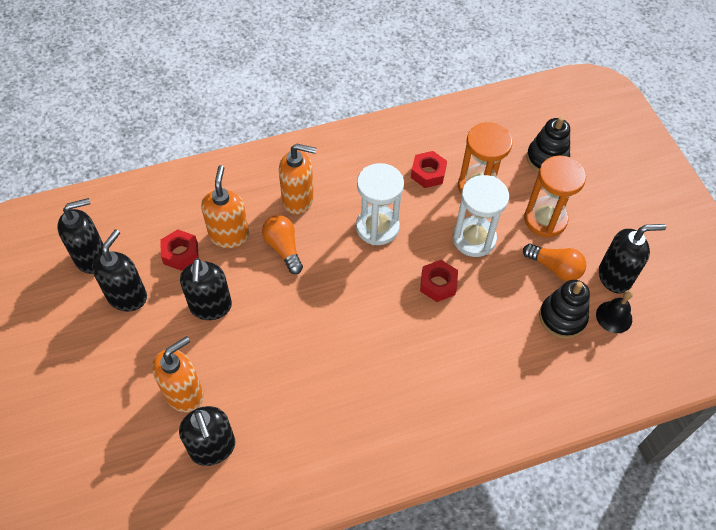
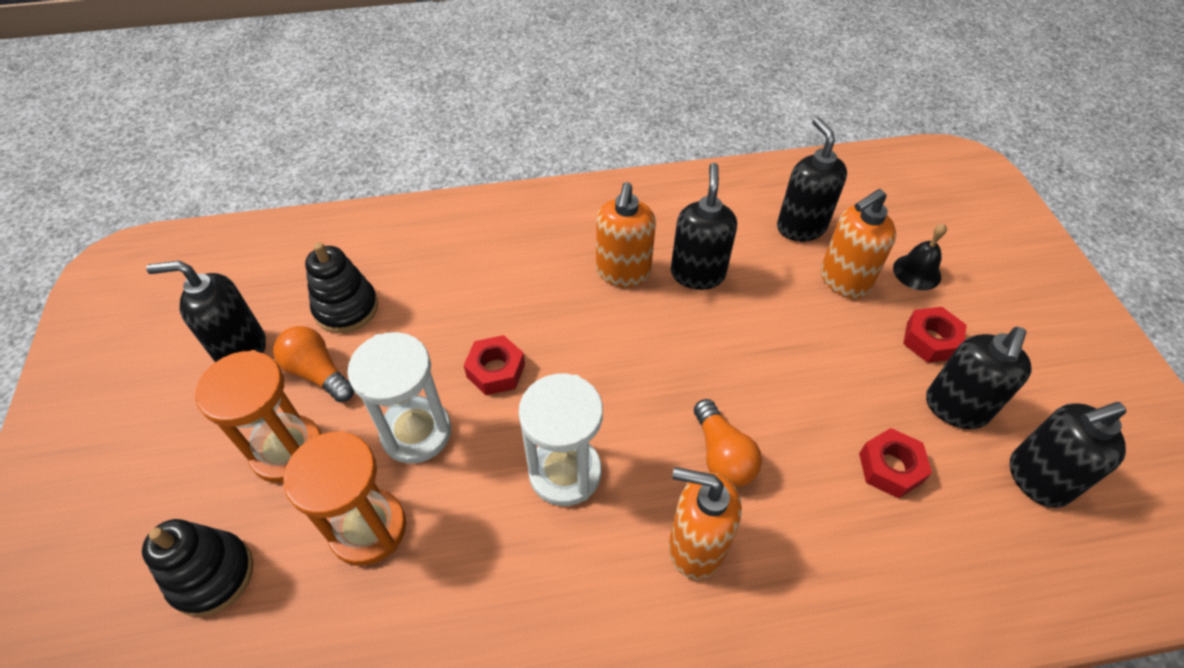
camera: 170 degrees left, 5 degrees down
black soap dispenser [180,258,232,320] -> black soap dispenser moved to [671,163,737,290]
orange soap dispenser [201,165,249,248] -> orange soap dispenser moved to [596,182,656,287]
red nut [411,151,447,188] -> red nut moved to [903,307,967,363]
black bell [596,290,633,333] -> black bell moved to [893,223,947,290]

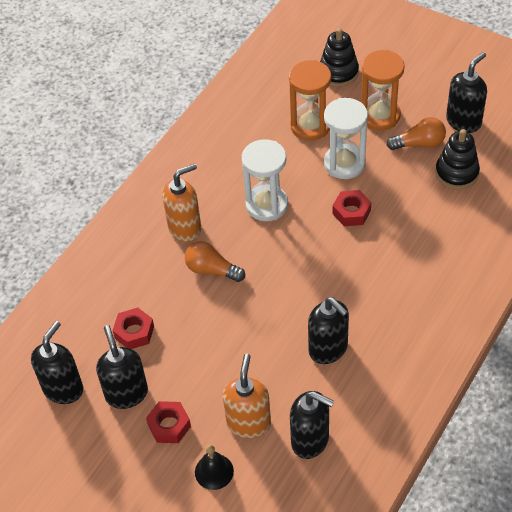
camera: 135 degrees right, 0 degrees up
orange soap dispenser [596,182,656,287] -> none

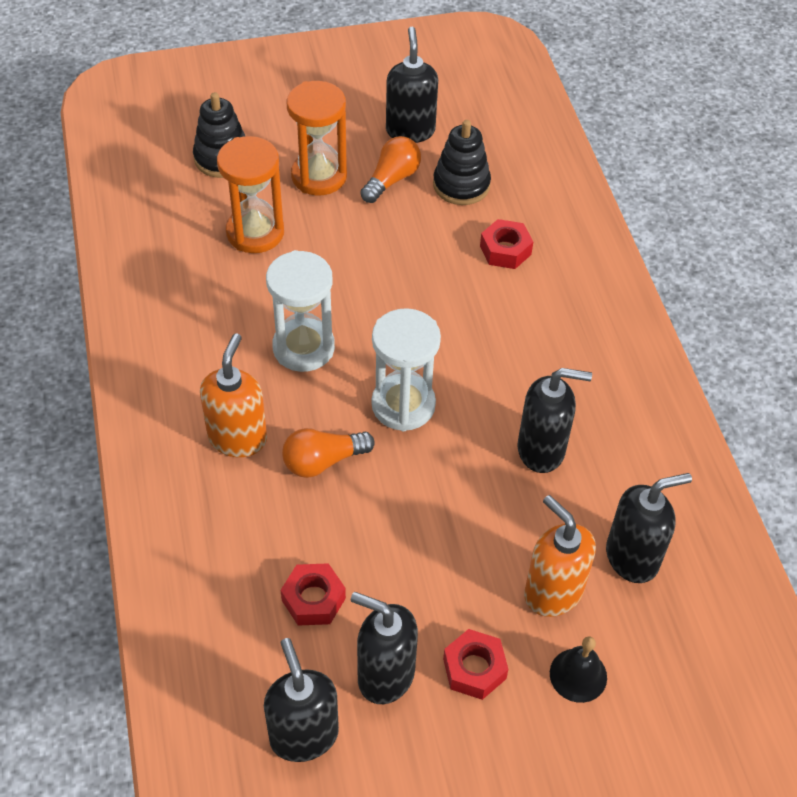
camera: 50 degrees left, 0 degrees up
white hourglass [324,98,368,179] -> white hourglass moved to [371,308,441,431]
red nut [333,190,371,226] -> red nut moved to [480,219,533,269]

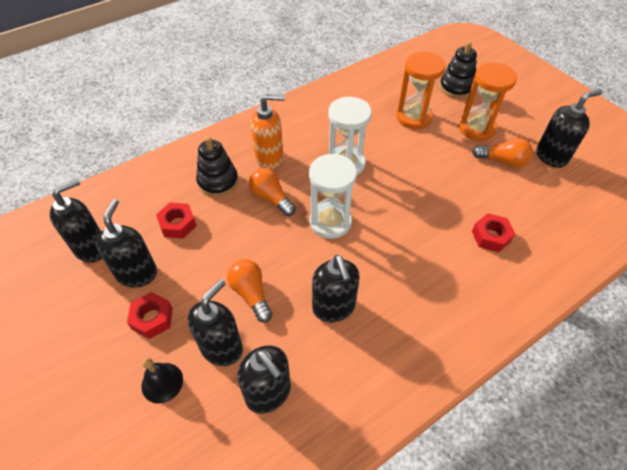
camera: 70 degrees right, 0 degrees up
black stacking toy [433,120,491,205] -> black stacking toy moved to [196,136,238,197]
orange soap dispenser [524,495,596,617] -> black soap dispenser [188,279,243,366]
none -> orange light bulb [227,259,272,323]

